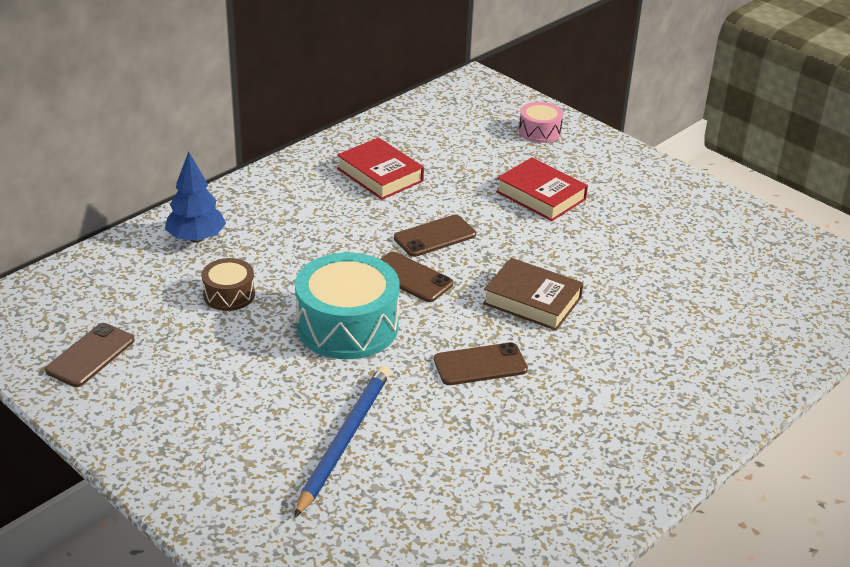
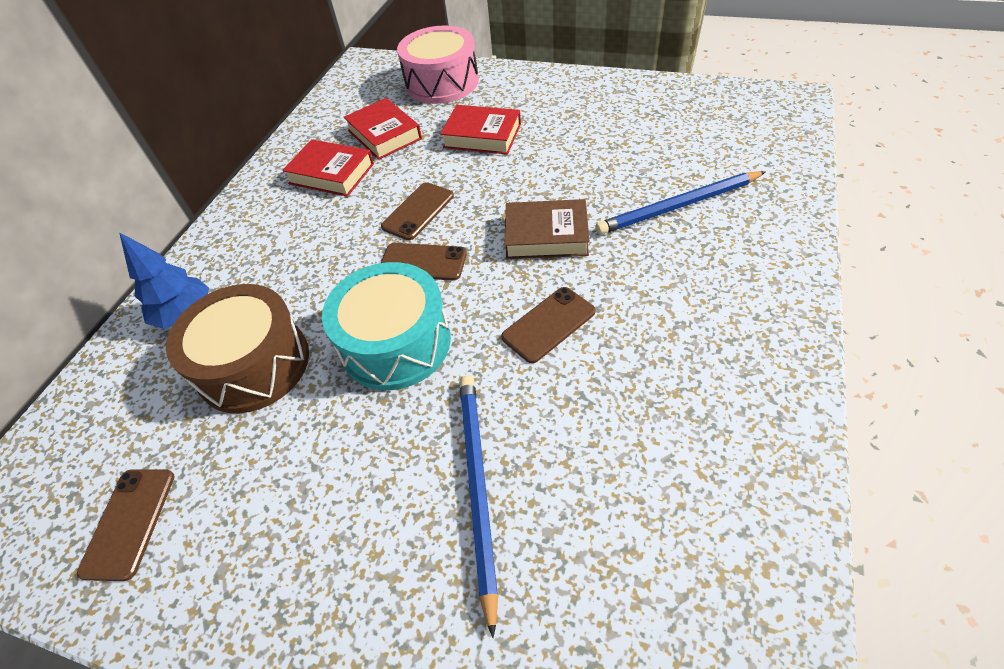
camera: 20 degrees left, 15 degrees up
brown drum [202,258,255,311] -> brown drum [166,284,309,413], size x1.95
pink drum [519,102,563,143] -> pink drum [397,25,479,104], size x1.95
none -> red book [344,98,422,160]
none -> blue pencil [596,171,766,235]

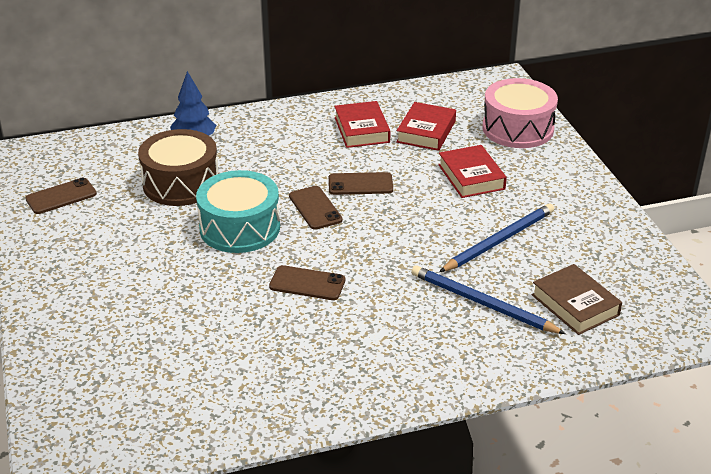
camera: 50 degrees right, 15 degrees down
blue pencil [459,376,498,638] -> blue pencil moved to [439,203,554,272]
brown book [504,199,590,259] -> brown book moved to [531,264,622,335]

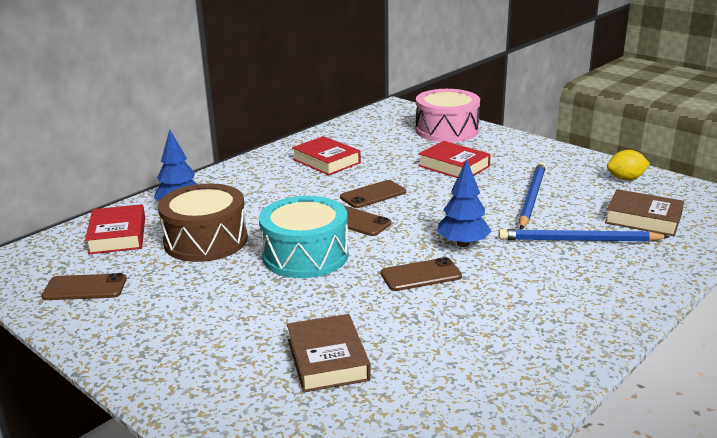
camera: 30 degrees left, 10 degrees down
brown phone [25,178,97,214] -> brown phone turned 60 degrees clockwise [41,273,127,300]
red book [396,102,456,151] -> red book moved to [85,204,145,254]
none -> brown book [287,314,371,393]
none -> blue tree [437,160,491,247]
none -> yellow lemon [607,150,650,180]

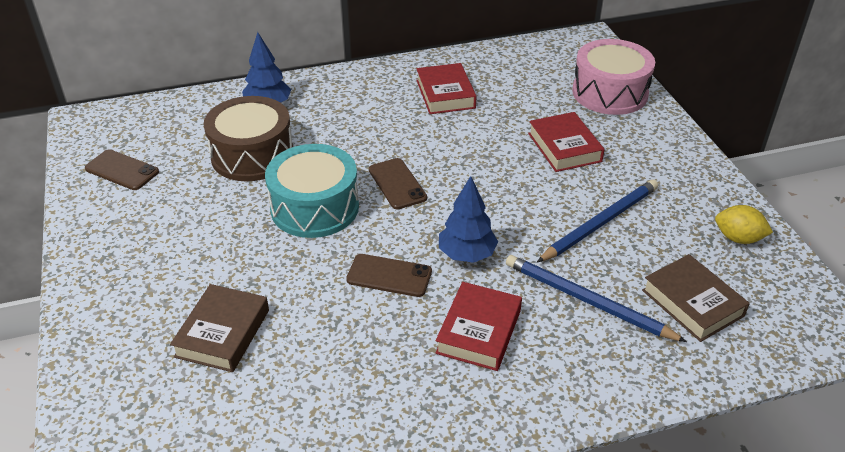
camera: 30 degrees right, 15 degrees up
red book [85,204,145,254] -> red book moved to [435,282,522,371]
brown phone [340,180,406,208] -> none

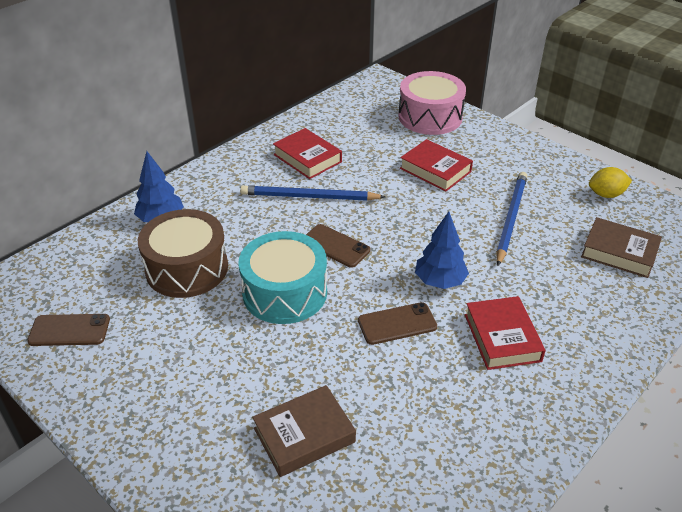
camera: 30 degrees left, 0 degrees up
brown book [170,284,269,372] -> brown book turned 75 degrees clockwise [252,385,356,477]
blue pencil [506,255,687,342] -> blue pencil moved to [240,185,385,201]

